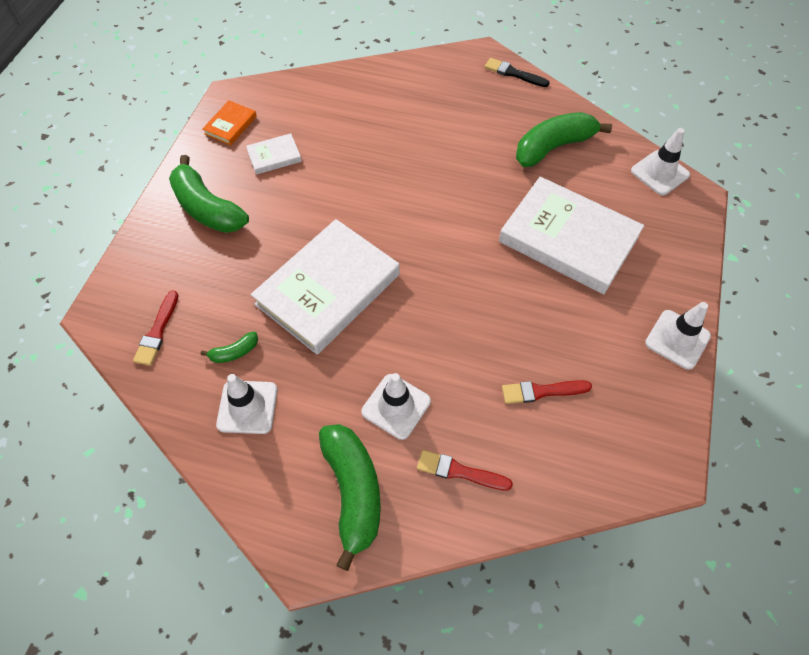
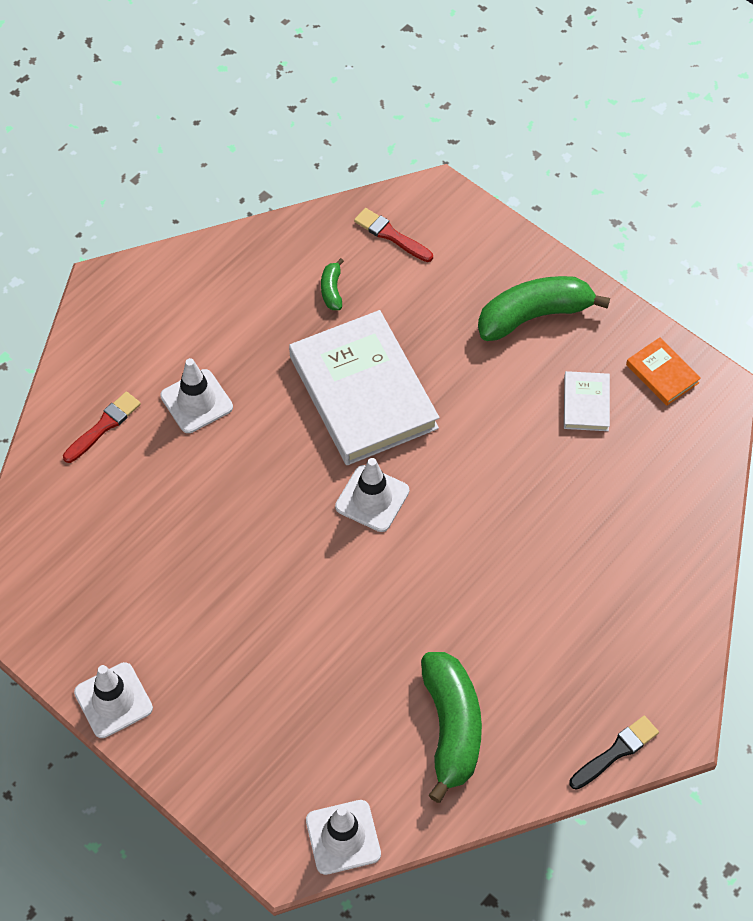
camera: 115 degrees right, 0 degrees up
white traffic cone [216,374,278,434] -> white traffic cone moved to [335,458,409,532]
green banana [319,424,381,571] -> none
white book [499,176,644,294] -> none
red brush [502,380,592,404] -> none

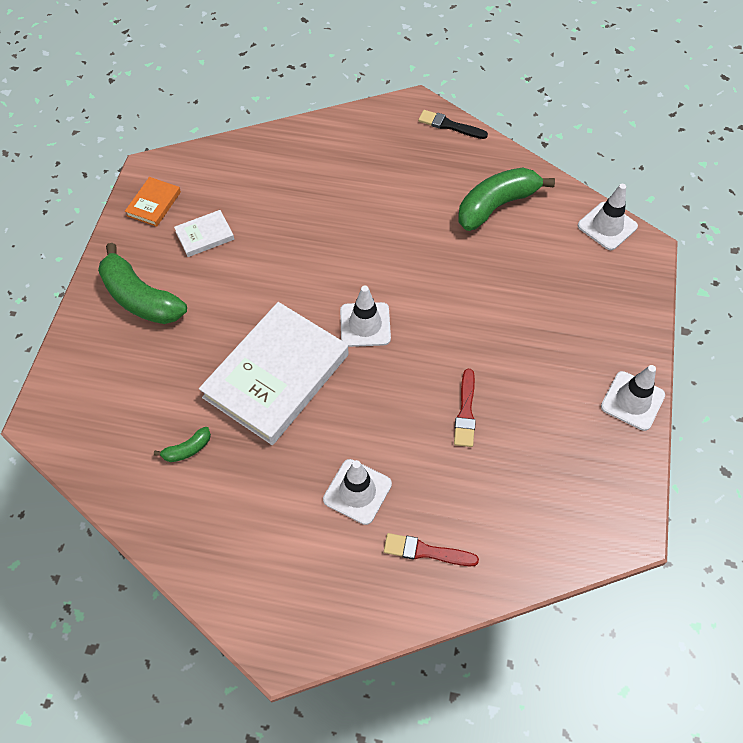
camera: 120 degrees left, 0 degrees up
red brush [354,208,433,262] -> red brush moved to [454,369,476,447]

